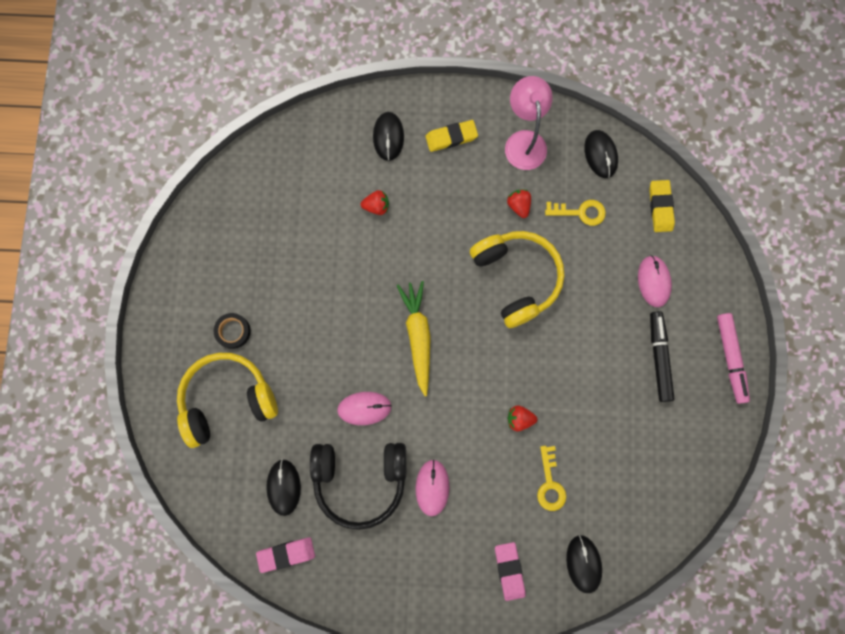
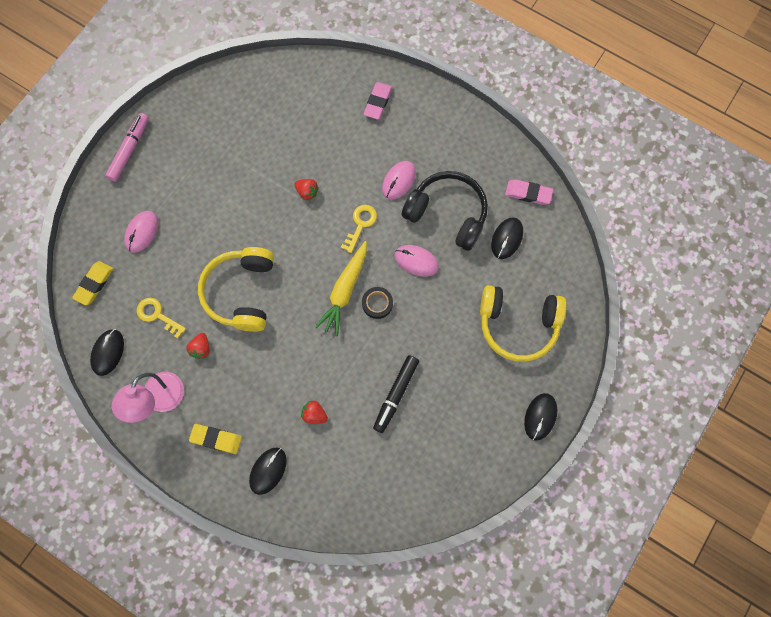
camera: 150 degrees left, 5 degrees down
black tape [214,313,251,349] -> black tape moved to [362,287,393,319]
yellow key [537,446,566,511] -> yellow key moved to [341,205,377,253]
black mouse [566,535,602,593] -> black mouse moved to [524,393,557,441]
black marker [650,311,675,402] -> black marker moved to [373,355,419,433]

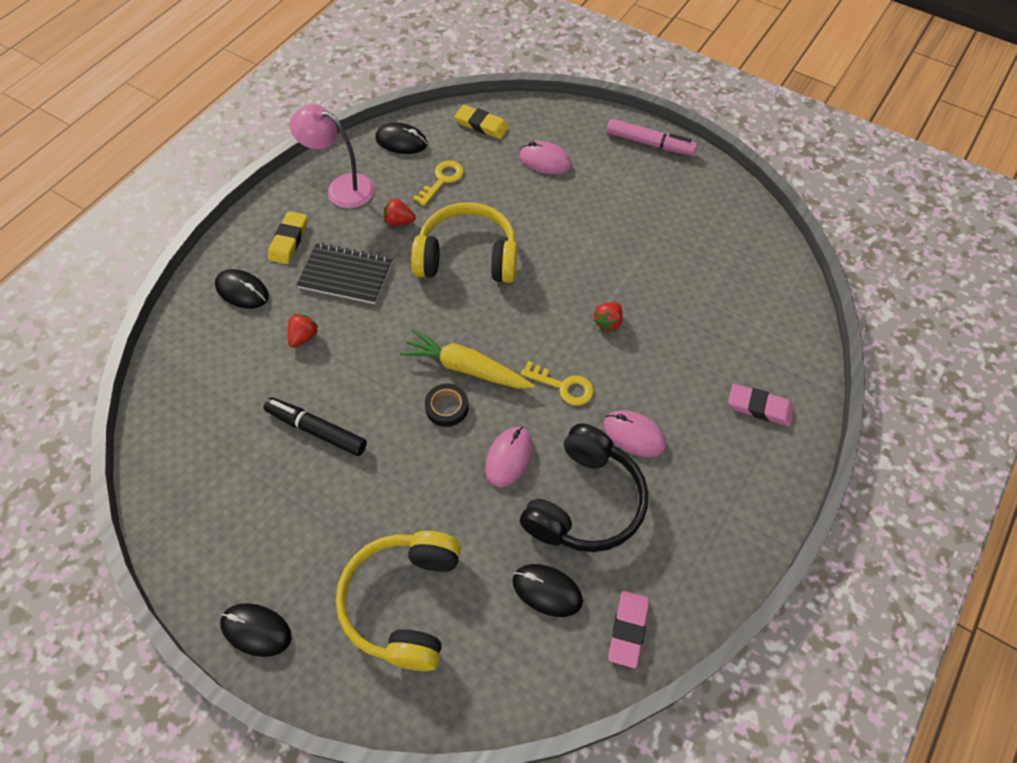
camera: 90 degrees right, 15 degrees down
none -> black notebook [296,242,392,304]

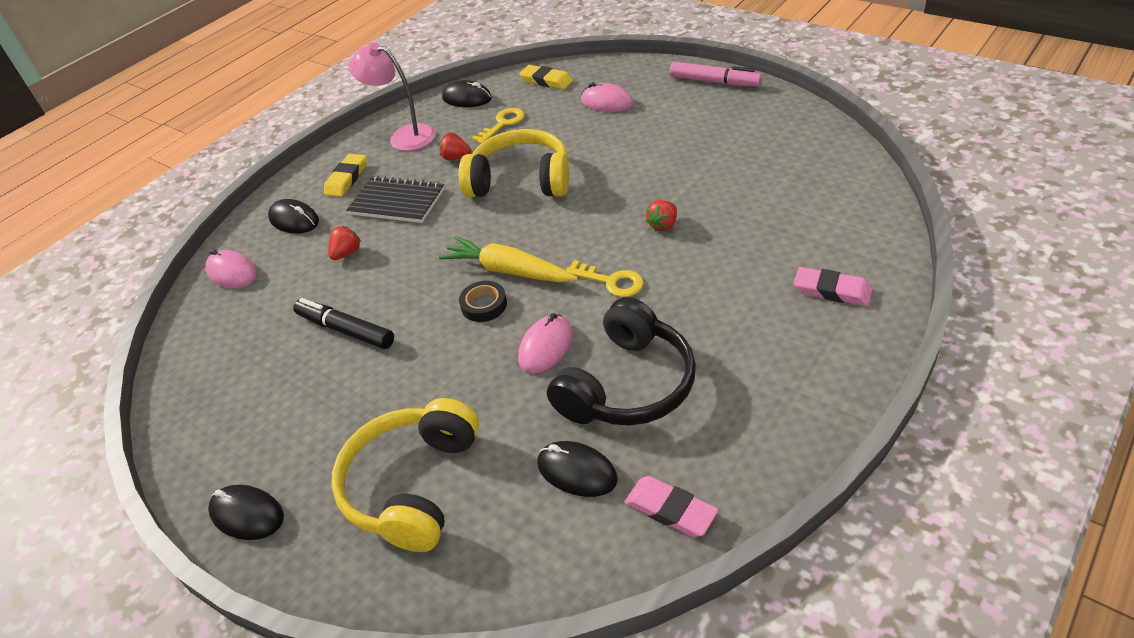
camera: 10 degrees right, 15 degrees down
pink mouse [604,410,666,457] -> pink mouse moved to [205,249,257,288]
pink eraser [608,591,649,668] -> pink eraser turned 75 degrees counterclockwise [625,476,718,537]

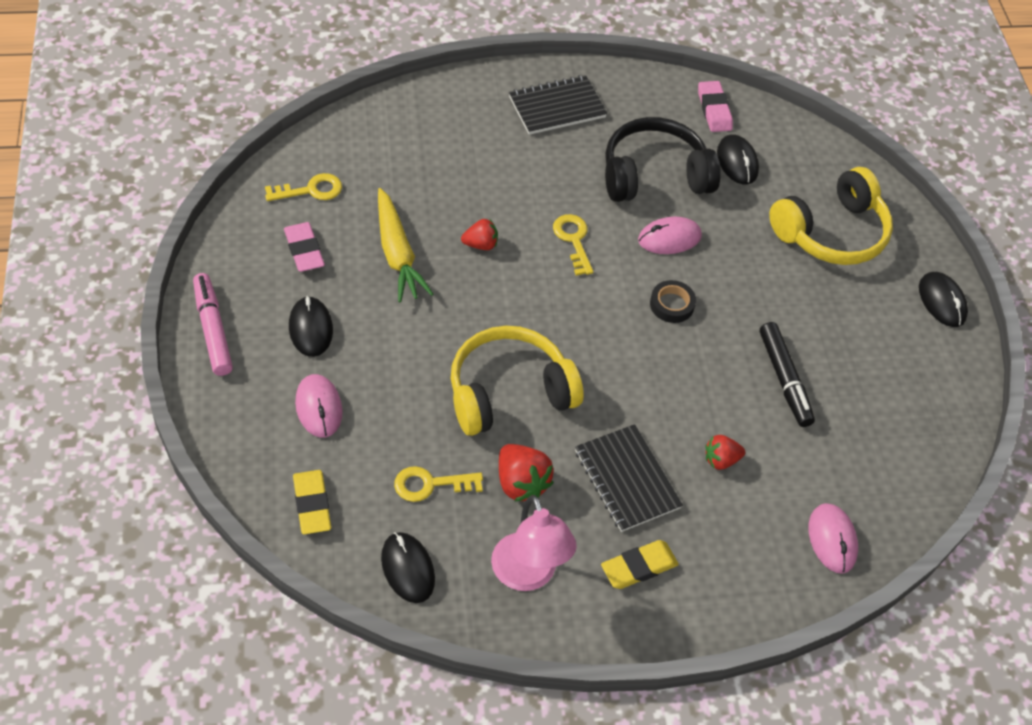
camera: 145 degrees left, 10 degrees up
black mouse [268,199,319,233] -> black mouse moved to [289,296,333,357]
red strawberry [439,133,471,160] -> red strawberry [499,444,554,502], size x1.57
yellow carrot [439,237,578,282] -> yellow carrot moved to [378,188,433,302]
yellow headphones [459,129,569,197] -> yellow headphones turned 105 degrees clockwise [451,326,584,436]
pink eraser [794,267,873,306] -> pink eraser moved to [284,222,325,272]
none -> yellow key [265,173,342,201]
none -> black notebook [509,75,607,135]

